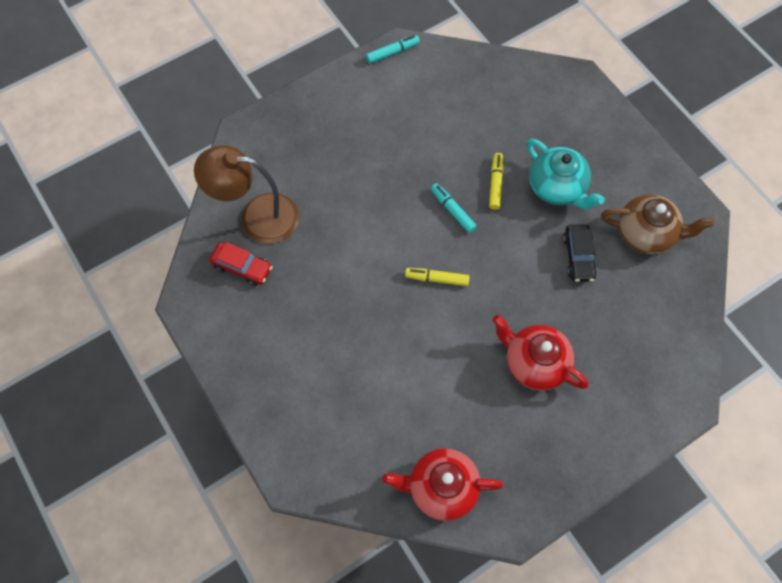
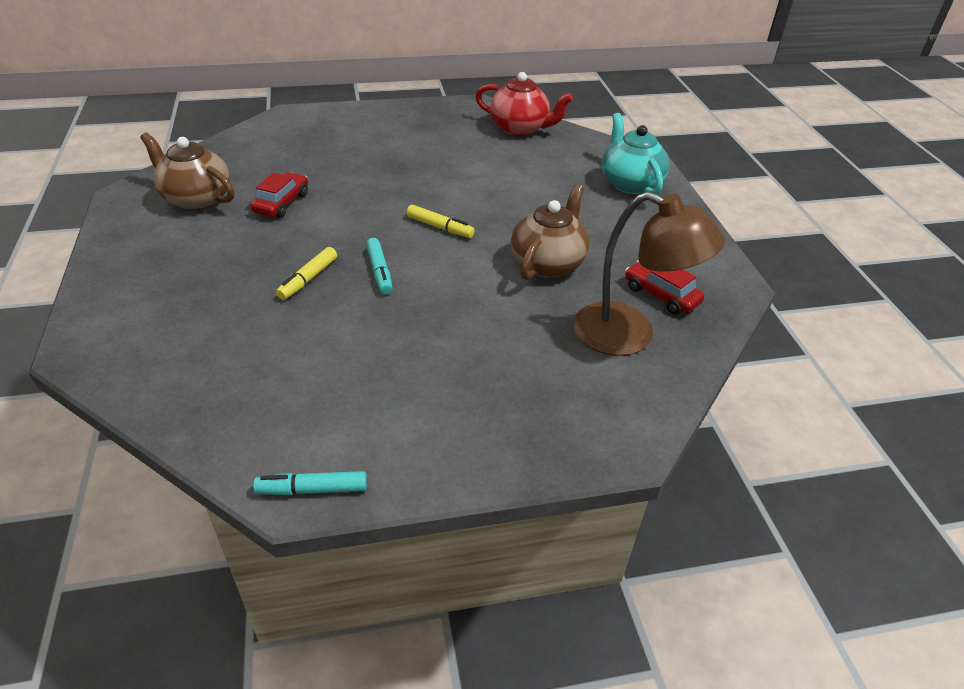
camera: 160 degrees left, 25 degrees down
red teapot [492,315,589,391] -> none
turquoise teapot [527,138,605,209] -> turquoise teapot moved to [602,113,670,194]
black car [563,224,597,282] -> red car [251,172,308,218]
none -> brown teapot [511,184,589,280]

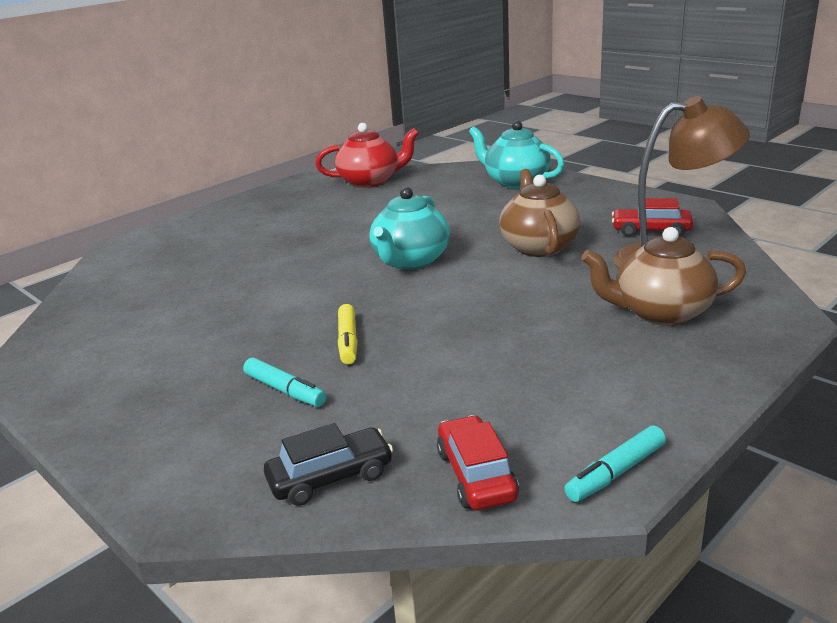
camera: 30 degrees left, 15 degrees down
brown teapot [140,132,234,210] -> brown teapot moved to [581,227,746,325]
red car [251,172,308,218] -> red car moved to [437,415,519,510]
turquoise marker [366,238,393,295] -> turquoise marker moved to [243,357,327,407]
yellow marker [407,205,475,238] -> turquoise teapot [369,187,450,270]
none -> black car [264,423,393,506]

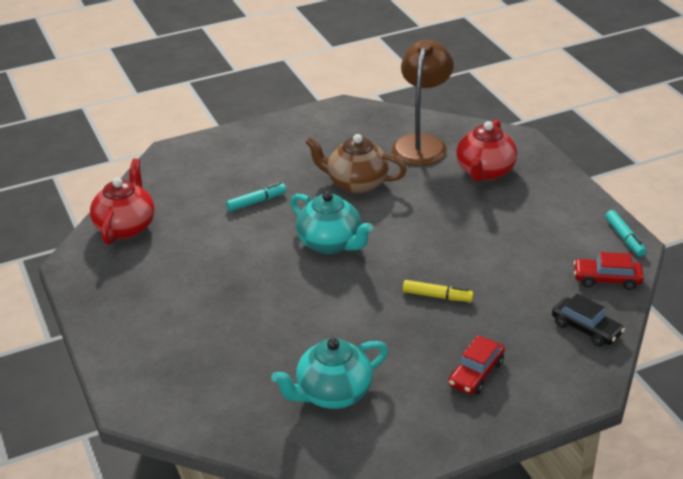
camera: 70 degrees left, 10 degrees up
turquoise marker [243,357,327,407] -> turquoise marker moved to [226,182,287,211]
black car [264,423,393,506] -> black car turned 135 degrees clockwise [552,293,625,347]
turquoise teapot [469,121,565,189] -> turquoise teapot moved to [271,338,388,409]
brown teapot [581,227,746,325] -> red teapot [456,119,517,182]
red car [612,198,693,236] -> red car moved to [448,335,505,395]

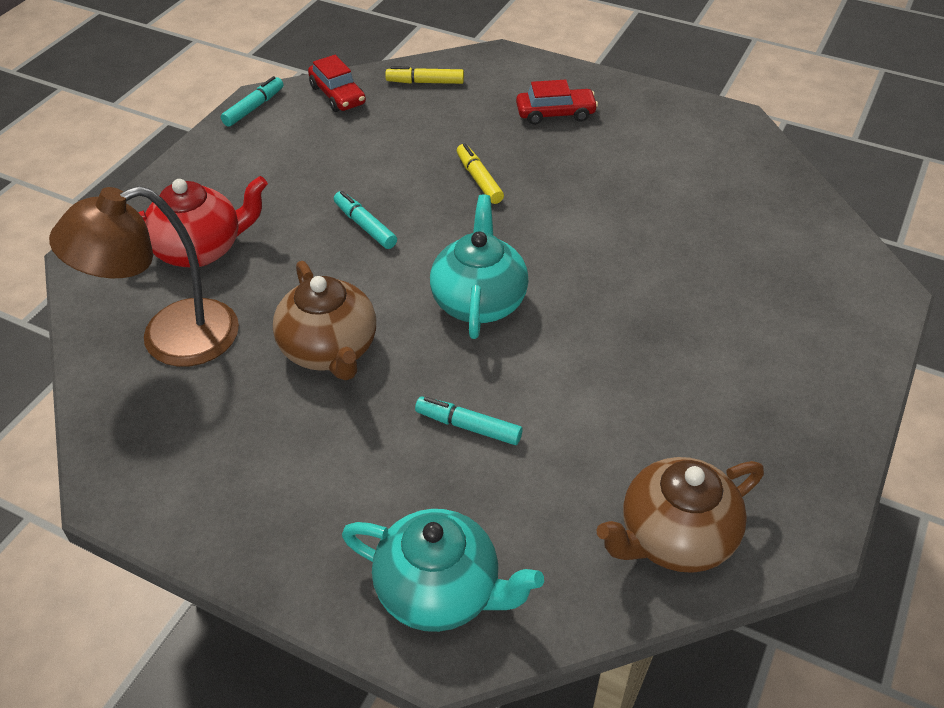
camera: 130 degrees left, 10 degrees up
red teapot [90,159,155,245] -> brown teapot [596,457,764,573]
turquoise teapot [271,338,388,409] -> turquoise teapot moved to [342,509,544,632]
black car [552,293,625,347] -> yellow marker [385,66,464,84]
none -> turquoise marker [334,191,397,249]

